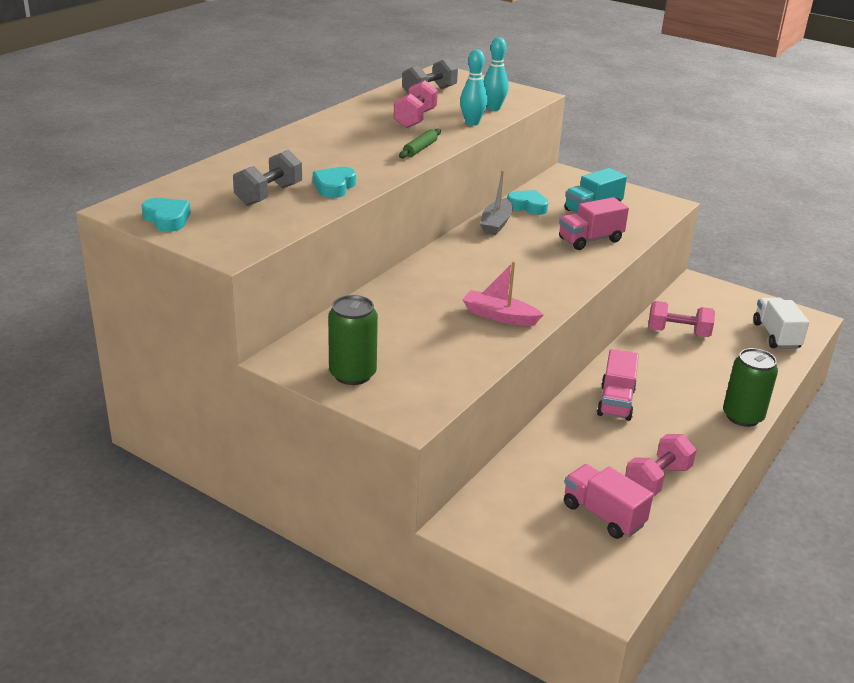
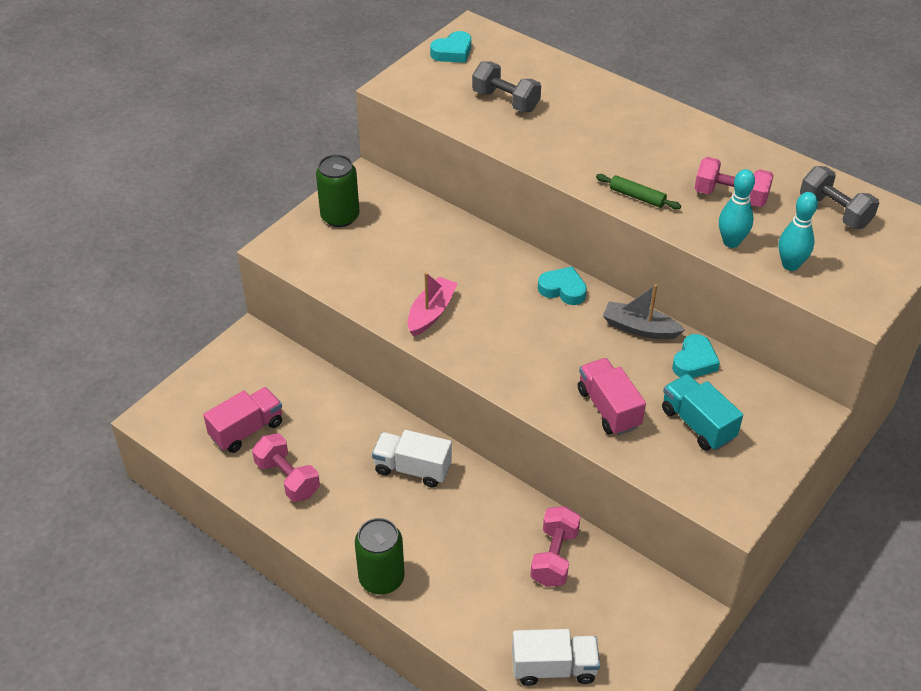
camera: 95 degrees right, 15 degrees up
turquoise heart [313,167,356,198] -> turquoise heart moved to [538,266,587,305]
pink truck [597,349,639,421] -> white truck [372,430,452,488]

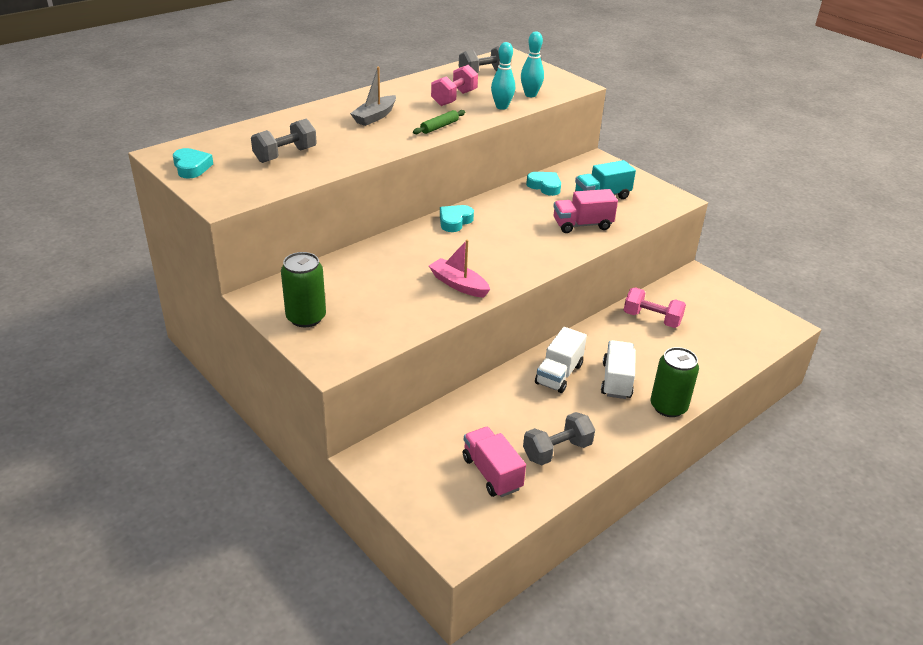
camera: 80 degrees left, 10 degrees down
pink dumbbell [252,434,320,502] -> grey dumbbell [523,412,595,465]
white truck [512,629,600,686] -> white truck moved to [601,340,636,399]
grey boat [603,284,685,339] -> grey boat moved to [350,67,396,126]

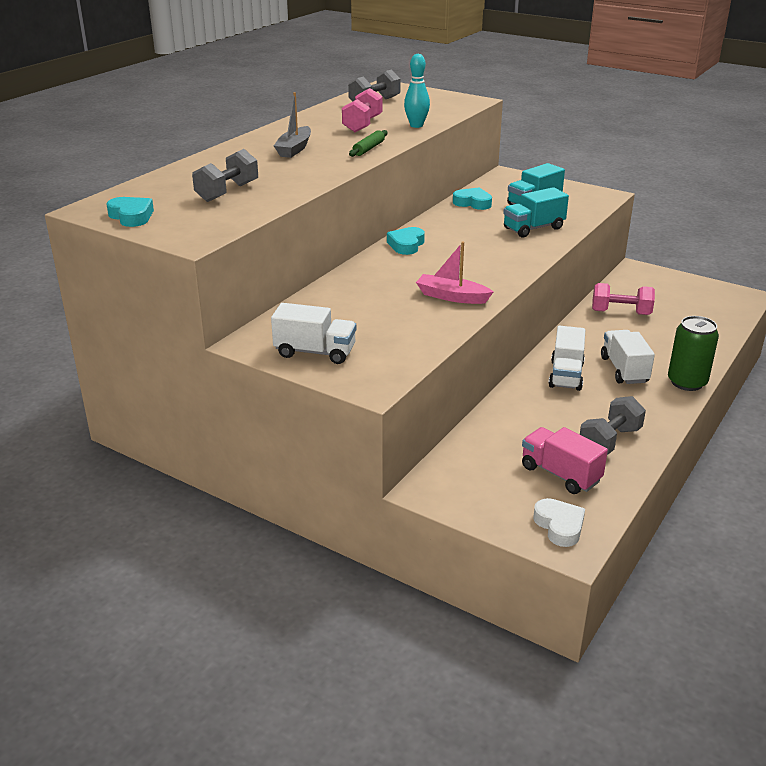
camera: 15 degrees left, 5 degrees down
green can [281,252,326,327] -> white truck [271,303,356,364]
turquoise bowling pin [521,32,544,97] -> none
pink truck [553,189,618,233] -> turquoise truck [503,187,569,238]
none -> white heart [533,498,585,547]

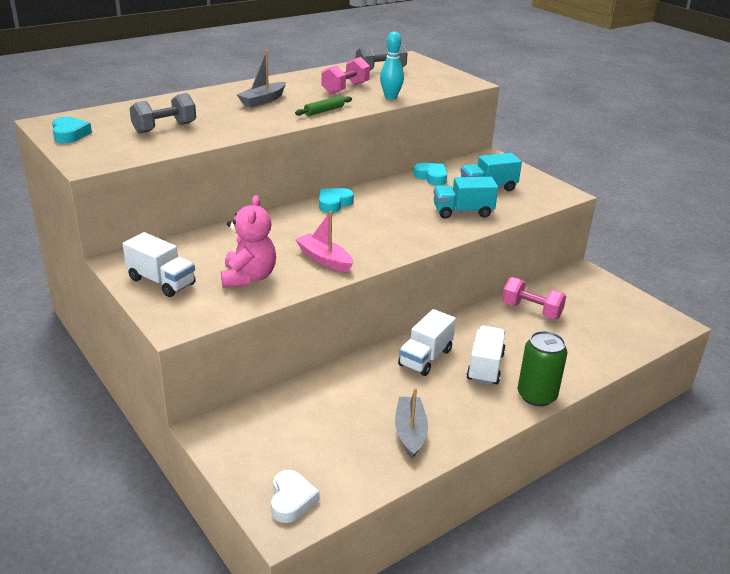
camera: 20 degrees right, 0 degrees up
pink truck [522,427,608,494] -> none
grey dumbbell [580,396,646,455] -> grey boat [395,388,428,459]
none -> pink teddy bear [221,195,276,288]

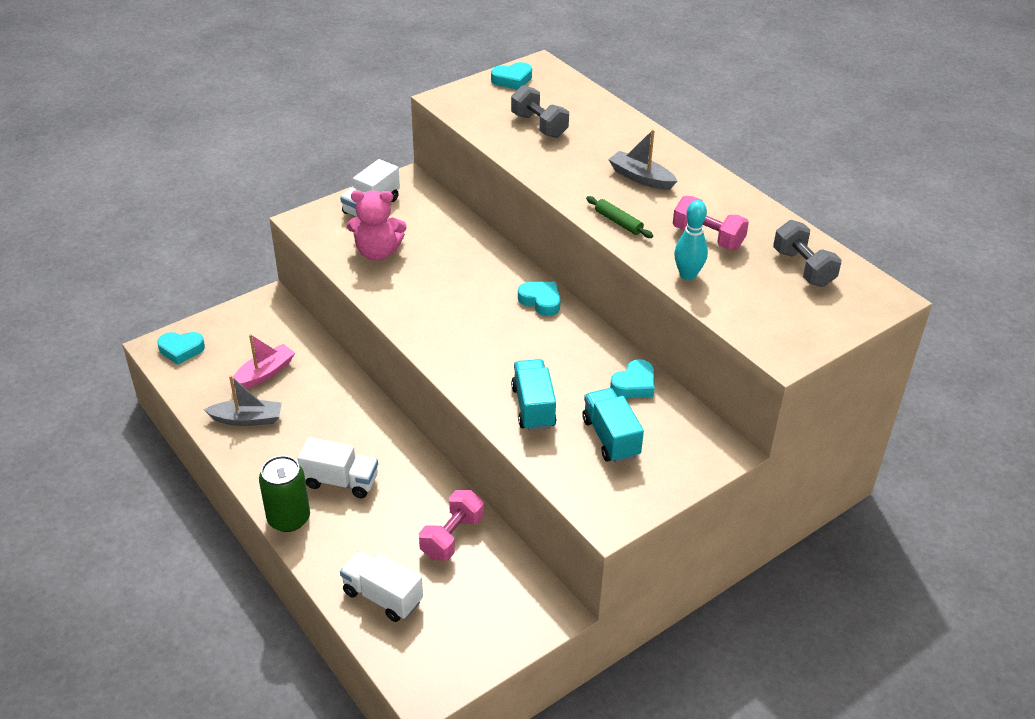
camera: 90 degrees right, 10 degrees up
white heart [271,470,319,523] -> turquoise heart [157,332,205,365]
pink boat [295,211,353,272] -> pink boat moved to [230,334,295,389]
white truck [398,309,456,376] -> white truck moved to [340,551,423,622]

